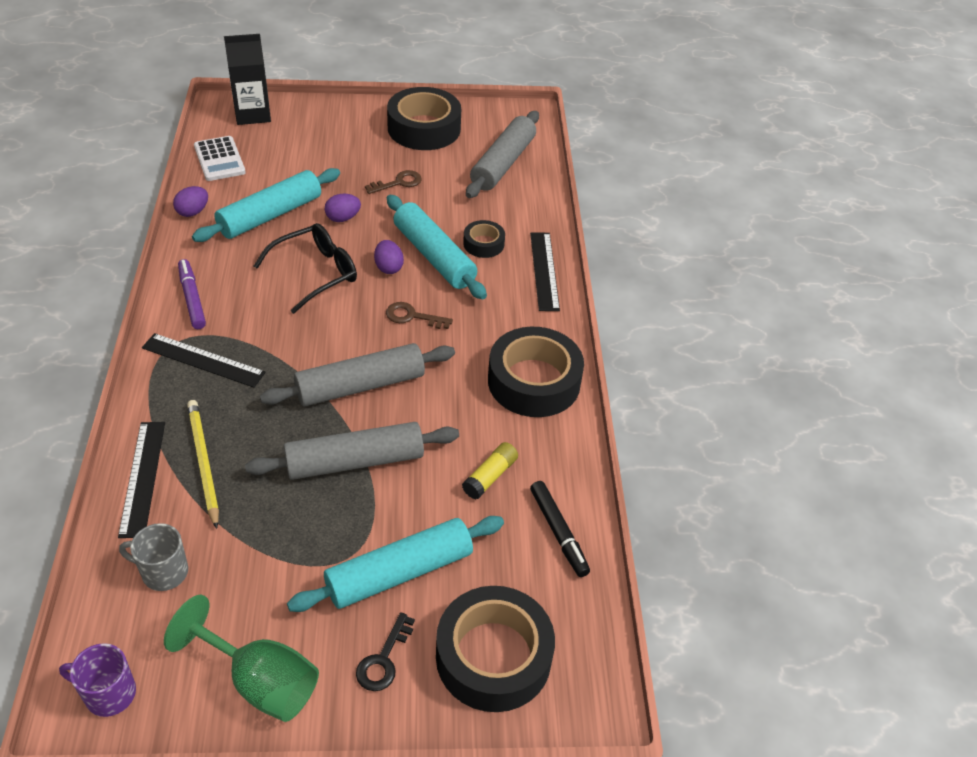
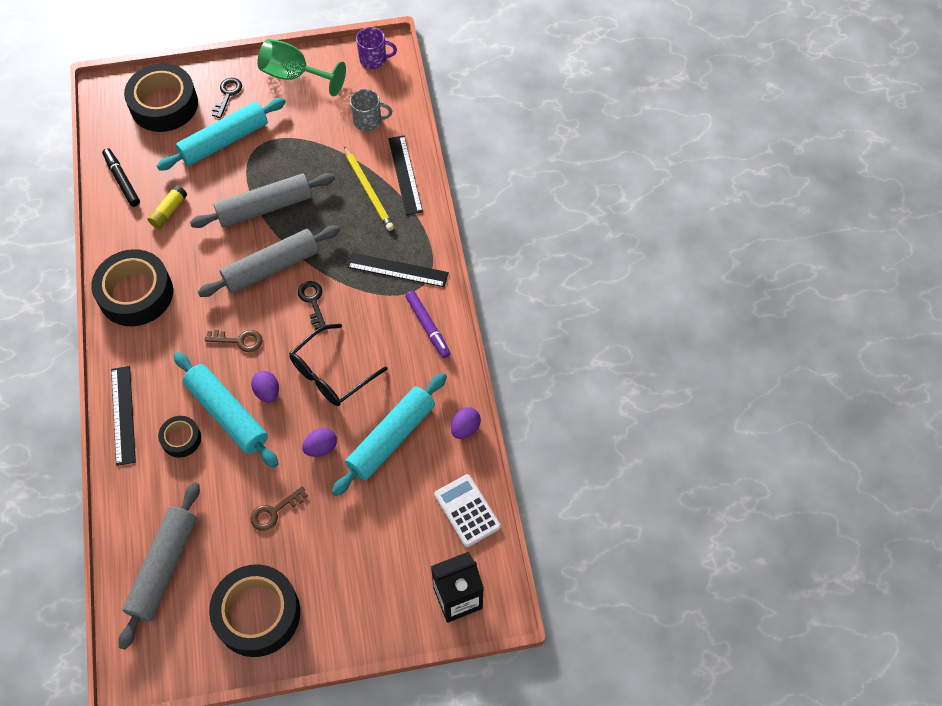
camera: 175 degrees right, 15 degrees up
none -> black key [298,281,325,330]

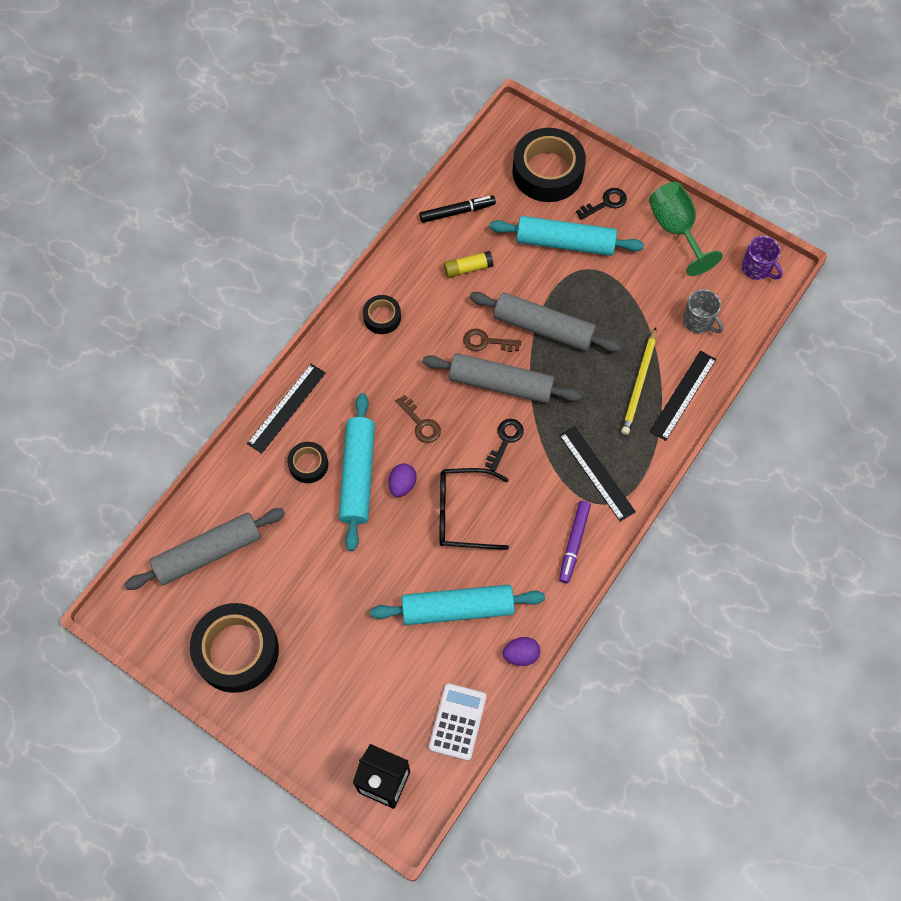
camera: 45 degrees right, 5 degrees up
black tape [91,249,173,326] -> black tape [363,295,401,334], size x0.50
black marker [102,148,140,207] -> black marker turned 60 degrees clockwise [419,196,496,223]
brown key [250,486,308,531] -> brown key moved to [463,329,521,352]
purple egg [302,428,337,457] -> none

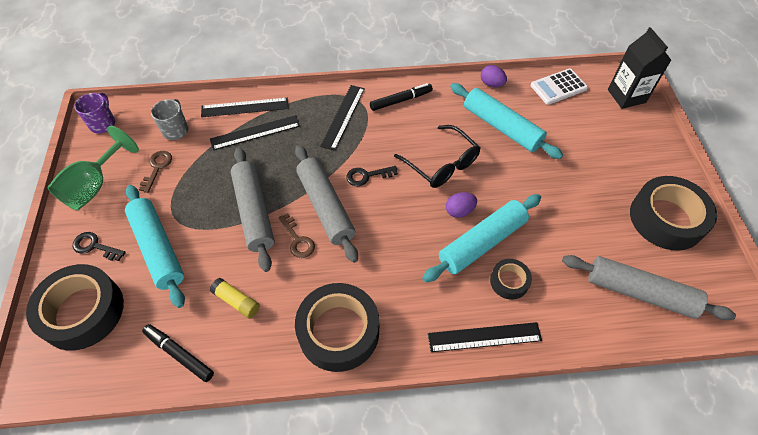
camera: 130 degrees left, 10 degrees down
black tape [363,295,401,334] -> black tape [295,283,379,372], size x2.00
brown key [396,395,441,443] -> brown key moved to [139,151,172,193]
purple marker [559,501,591,583] -> black marker [370,83,433,111]
yellow pencil [621,327,657,435] -> black ruler [210,115,300,150]

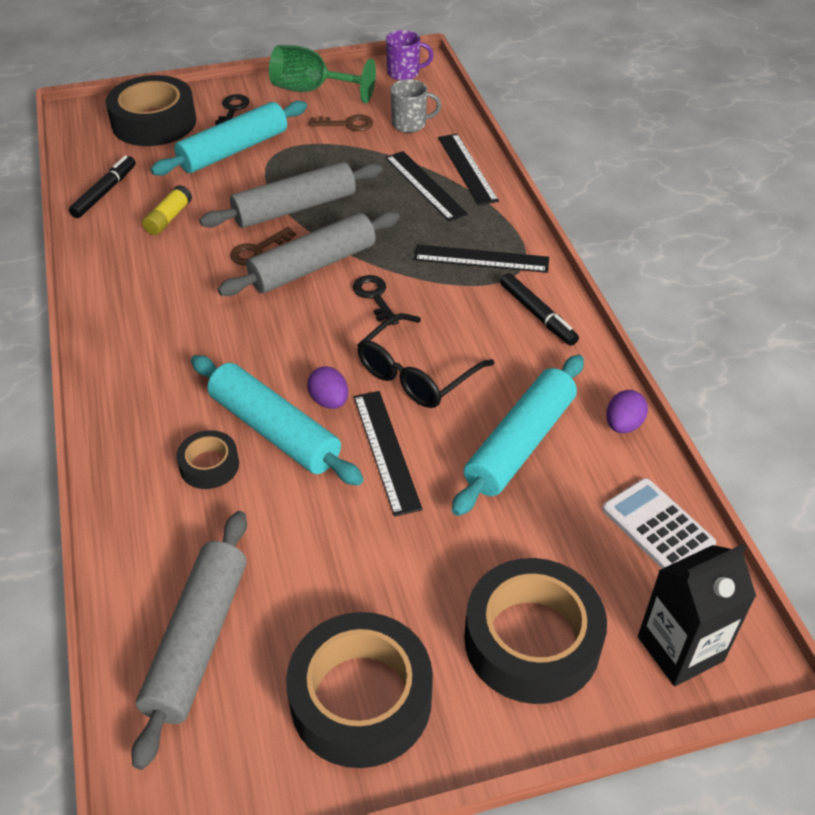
camera: 80 degrees right, 10 degrees down
black tape [295,283,379,372] -> black tape moved to [464,558,607,704]
black ruler [428,322,542,352] -> black ruler moved to [354,391,423,517]

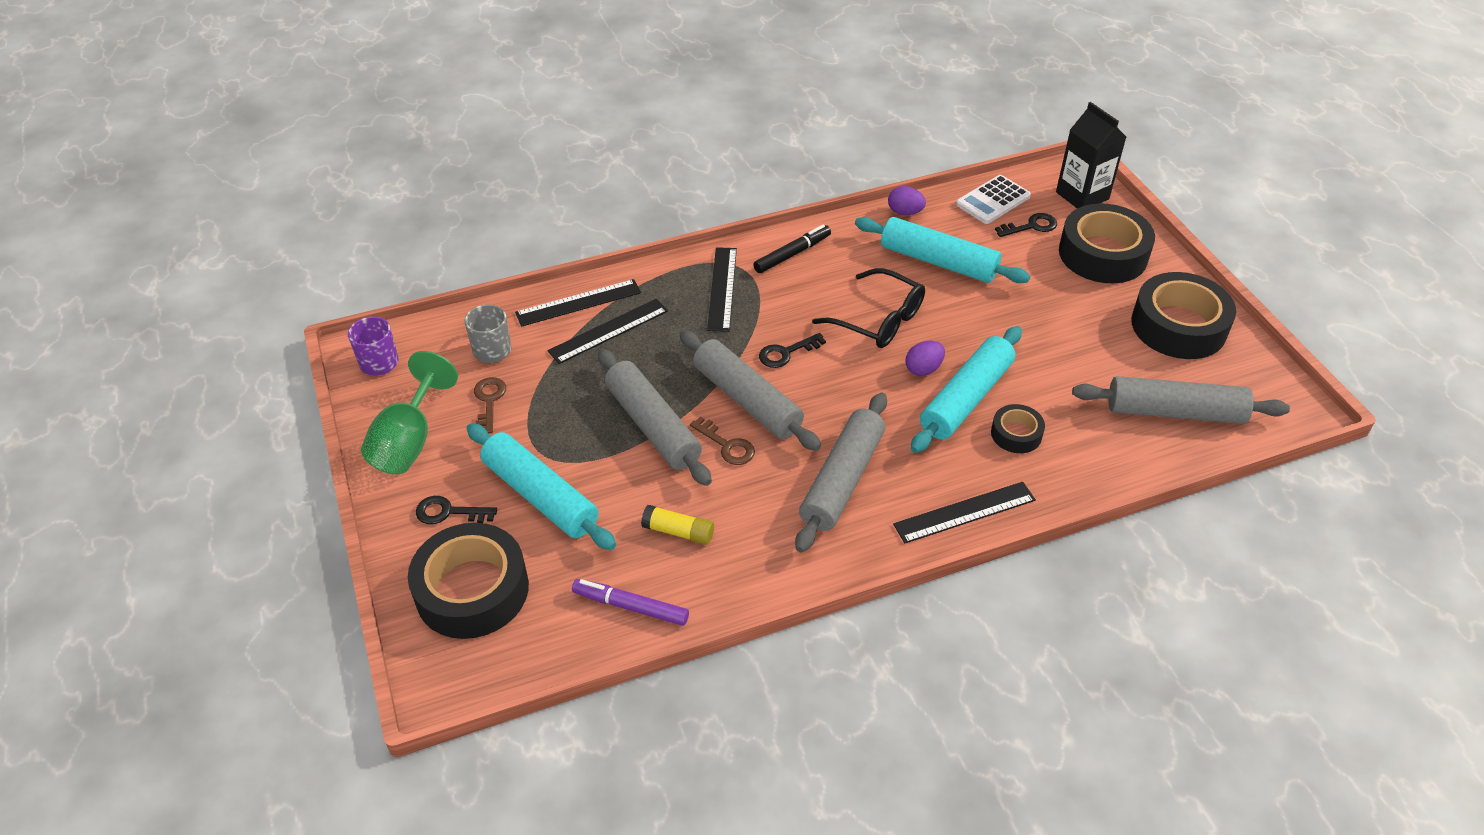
camera: 95 degrees left, 0 degrees up
black marker [69,155,136,218] -> purple marker [572,579,689,626]
black ruler [354,391,423,517] -> black ruler moved to [893,482,1036,543]
none -> grey rolling pin [795,392,887,552]
none -> black key [995,213,1057,237]

